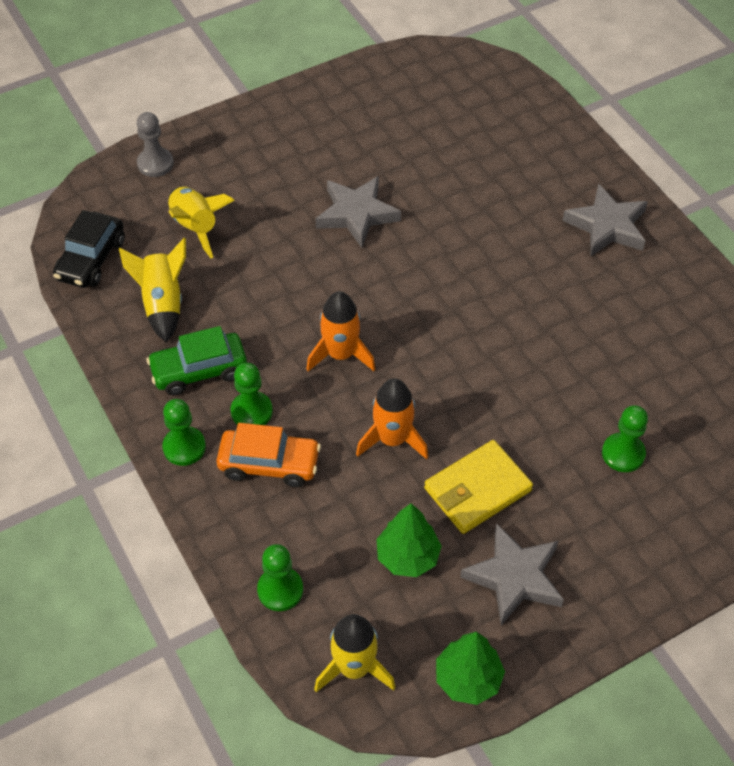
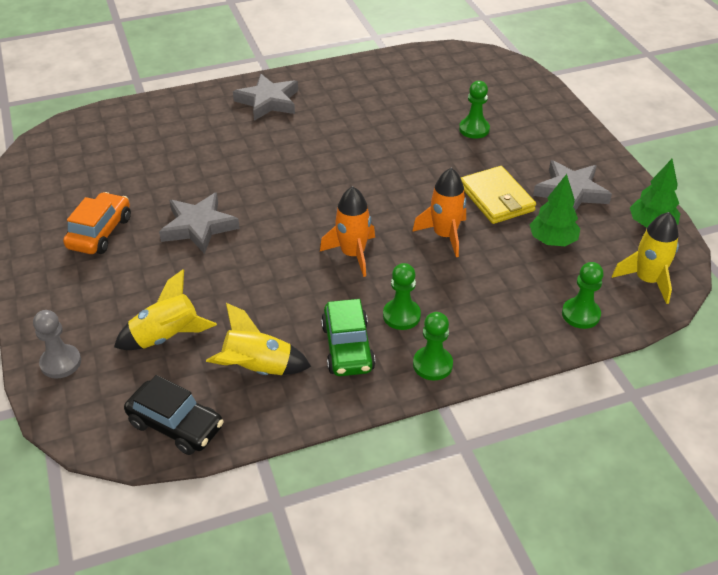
camera: 80 degrees left, 10 degrees down
orange car [216,423,321,487] -> orange car moved to [63,192,131,254]

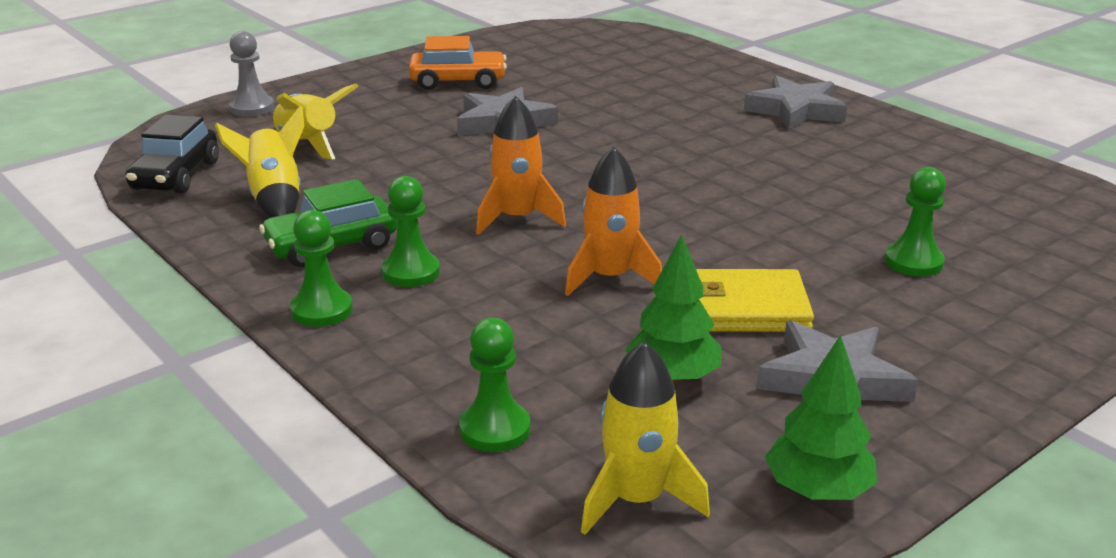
camera: 70 degrees right, 15 degrees down
yellow wallet [461,166,536,224] -> yellow wallet turned 45 degrees clockwise [696,269,814,332]

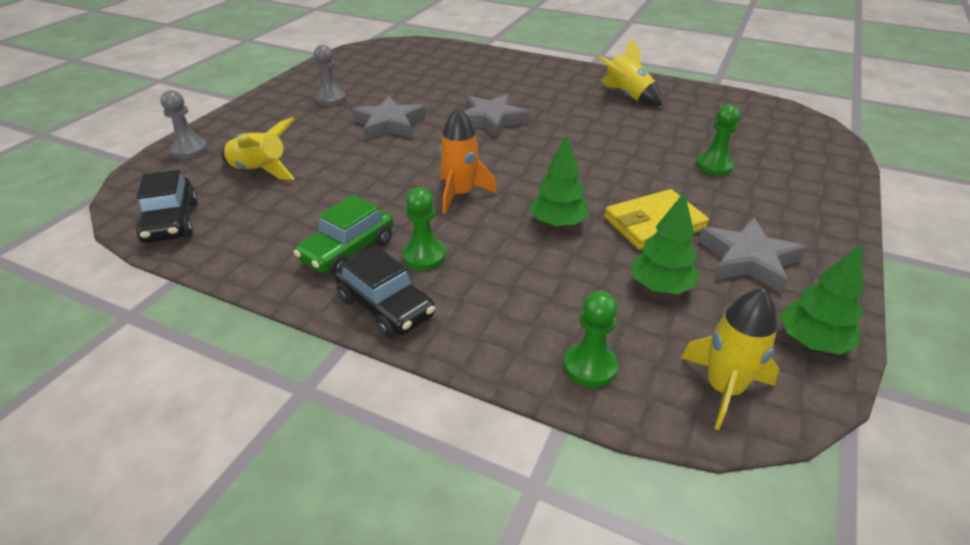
camera: 25 degrees left, 10 degrees up
yellow rocket [215,106,304,218] -> yellow rocket moved to [597,38,662,106]
green pawn [290,210,353,327] -> black car [335,246,435,338]
orange car [409,36,507,90] -> grey pawn [314,45,346,106]
orange rocket [565,146,662,296] -> green tree [529,134,589,228]
grey star [744,75,847,130] -> grey star moved to [463,94,530,138]

